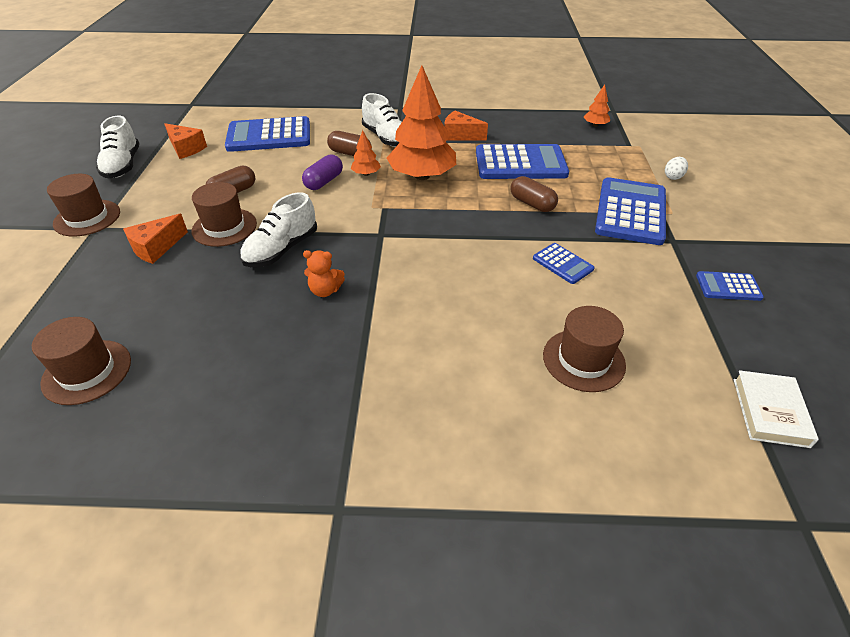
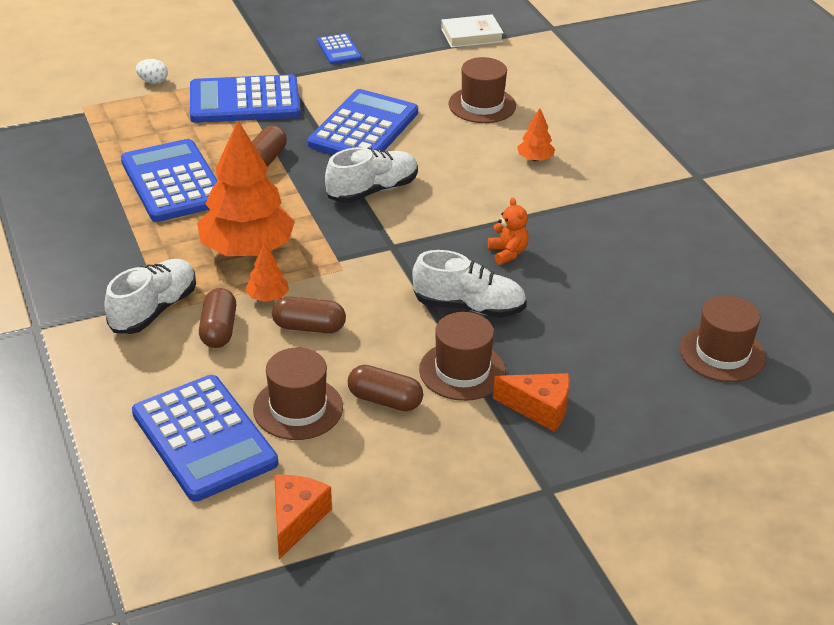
camera: 115 degrees left, 5 degrees down
brown hat [47,174,120,236] -> brown hat moved to [253,348,343,440]
white shoe [96,116,140,179] -> white shoe moved to [325,147,418,203]
purple capsule [302,154,343,190] -> brown capsule [272,296,346,333]
orange cheese [444,111,488,141] -> none
blue calculator [533,243,595,284] -> blue calculator [307,89,418,155], size x2.04
orange tree [584,85,610,127] -> orange tree moved to [517,108,555,161]

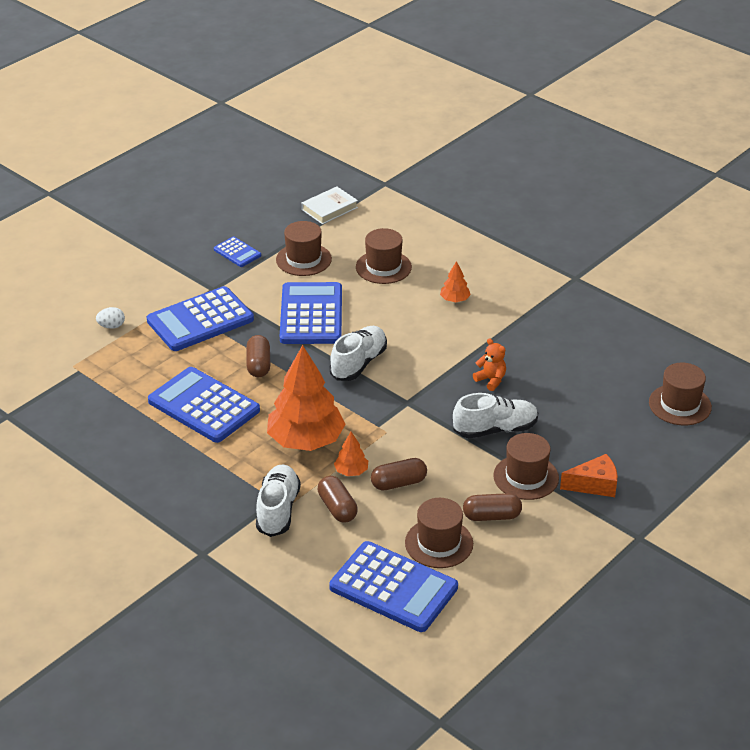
camera: 25 degrees left, 0 degrees up
orange cheese [274,475,332,559] -> none
none -> brown hat [276,221,332,276]

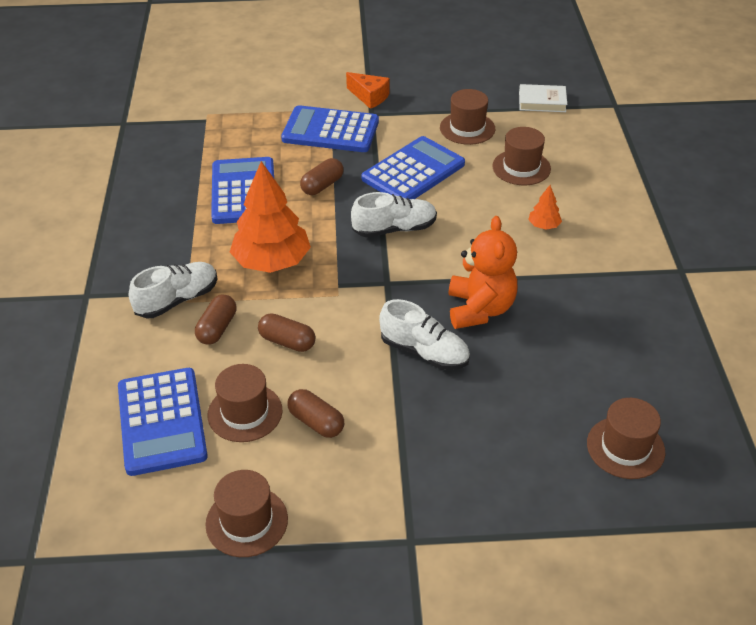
camera: 45 degrees right, 5 degrees up
white egg [96,307,125,329] -> none
blue calculator [214,237,261,267] -> none
orange tree [334,432,368,476] -> none
orange teddy bear [473,338,506,391] -> orange teddy bear [449,216,517,329], size x2.03
brown hat [493,433,559,500] -> brown hat moved to [205,470,288,557]
orange cheese [560,454,617,497] -> orange cheese moved to [346,72,389,109]

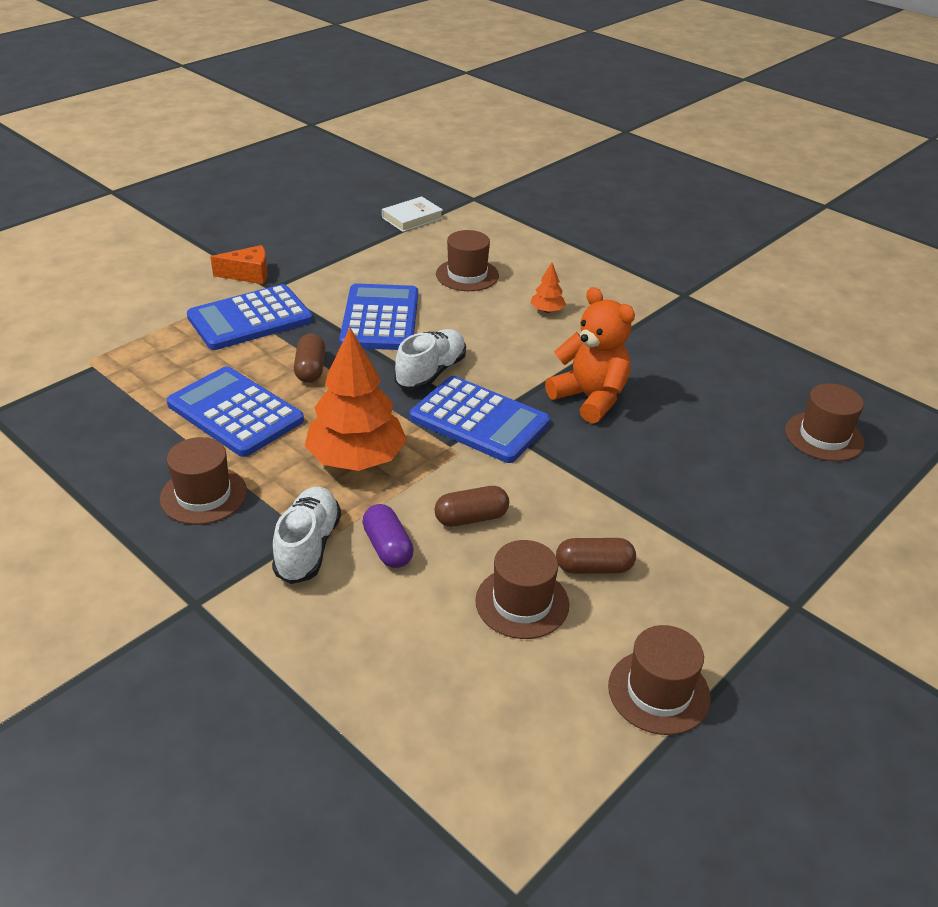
camera: 45 degrees left, 5 degrees down
blue calculator [118,368,208,476] -> blue calculator moved to [410,376,550,463]
brown capsule [195,294,236,345] -> purple capsule [362,504,414,568]
white shoe [379,299,470,370] -> none
brown hat [440,89,495,145] -> brown hat moved to [160,437,247,525]

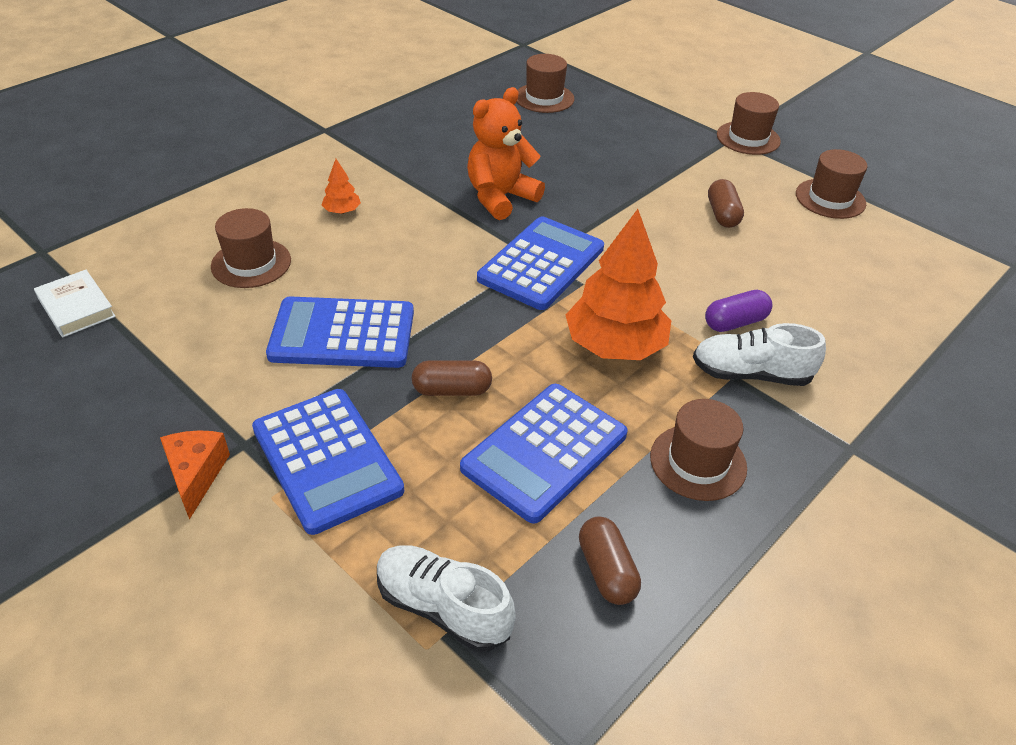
camera: 90 degrees left, 5 degrees up
white shoe [394,329,466,391] -> white shoe moved to [377,545,515,652]
brown capsule [434,486,509,527] -> brown capsule moved to [579,516,641,605]
brown hat [475,540,569,639] -> brown hat moved to [717,92,781,155]

